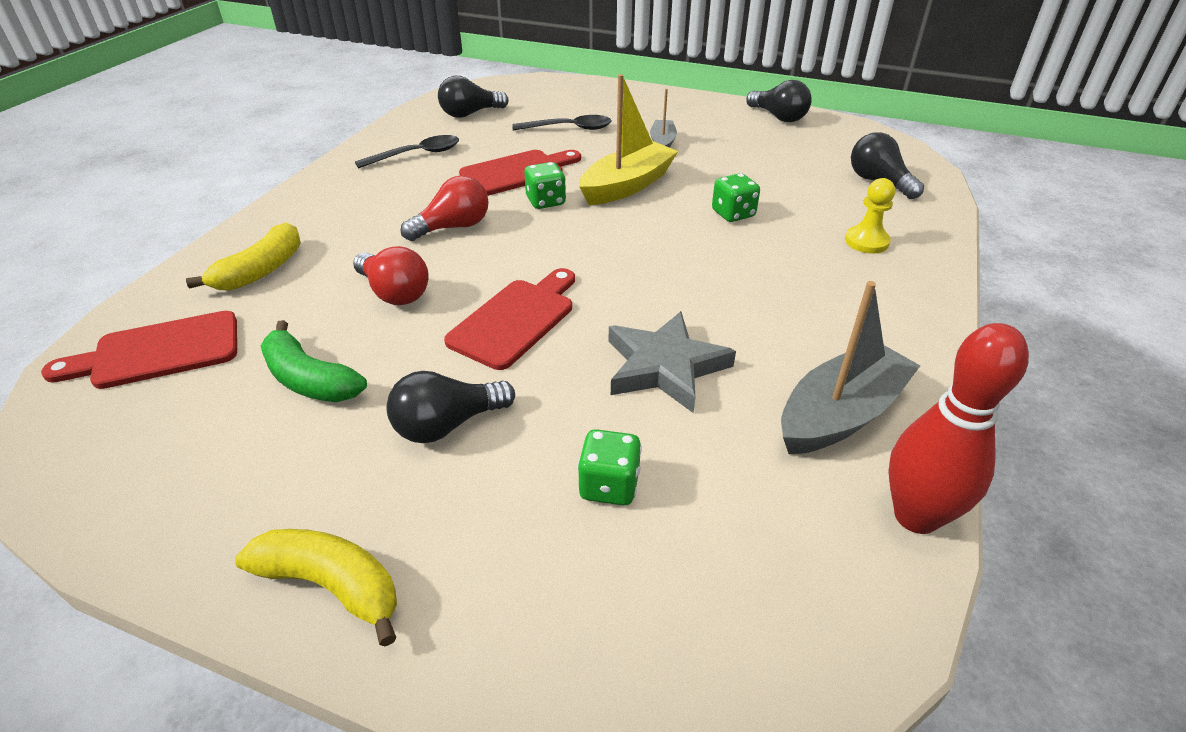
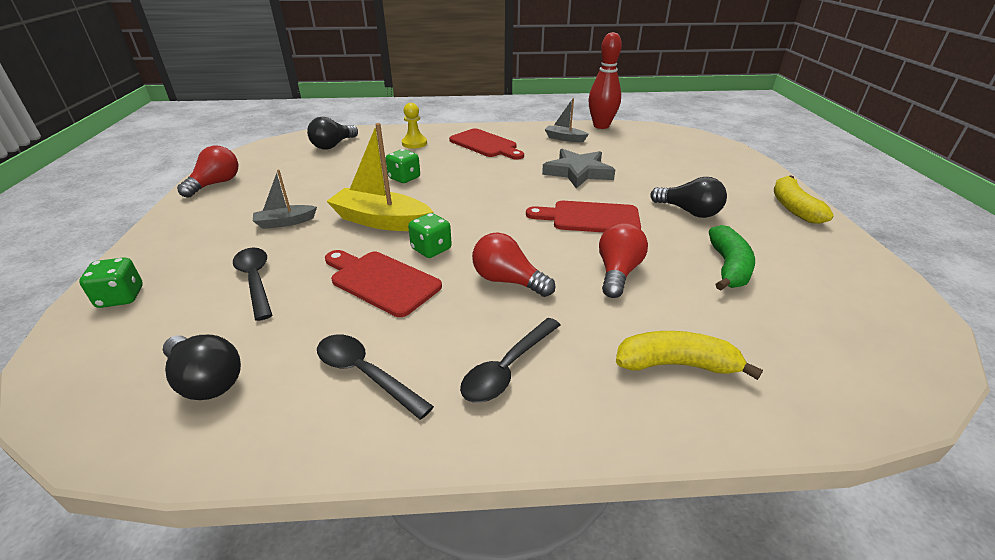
camera: 115 degrees left, 5 degrees down
red cutting board [41,311,237,389] -> red cutting board moved to [449,129,524,160]
green dice [577,429,642,506] -> green dice moved to [79,257,143,308]
black light bulb [746,80,812,122] -> red light bulb [177,146,238,198]
grey boat [781,281,920,454] -> grey boat [544,98,589,142], size x0.55
none -> black spoon [460,318,560,403]

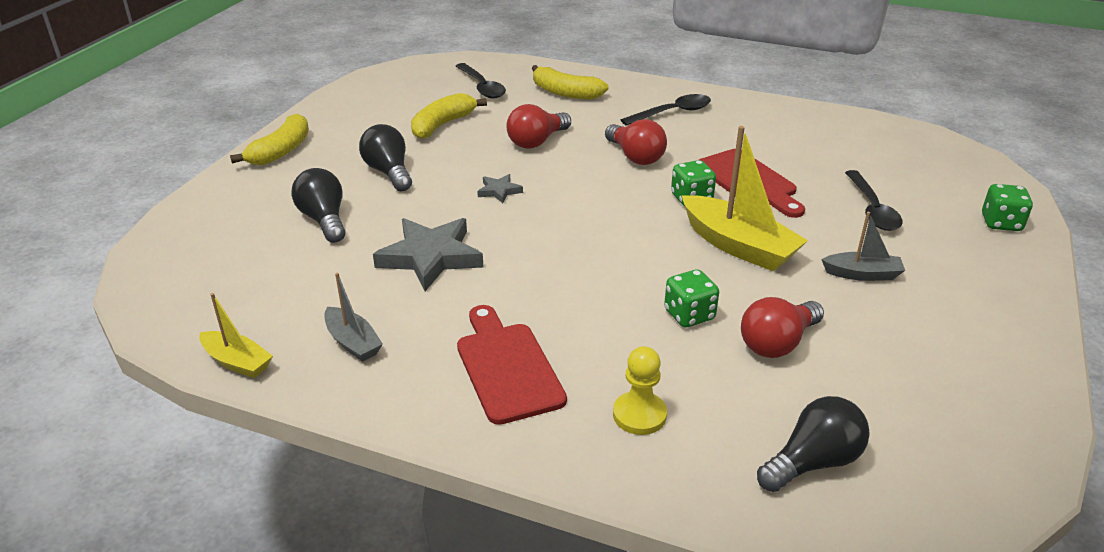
camera: 155 degrees left, 0 degrees up
black light bulb [163,335,241,400] -> black light bulb moved to [292,168,346,243]
red light bulb [177,146,238,198] -> red light bulb moved to [741,297,824,358]
black spoon [317,334,434,420] -> black spoon moved to [456,63,506,99]
red cutting board [526,201,641,232] -> grey star [477,174,523,203]
red bowling pin [588,32,622,129] -> yellow boat [199,293,273,378]
green banana [709,225,755,290] -> yellow banana [411,93,487,139]

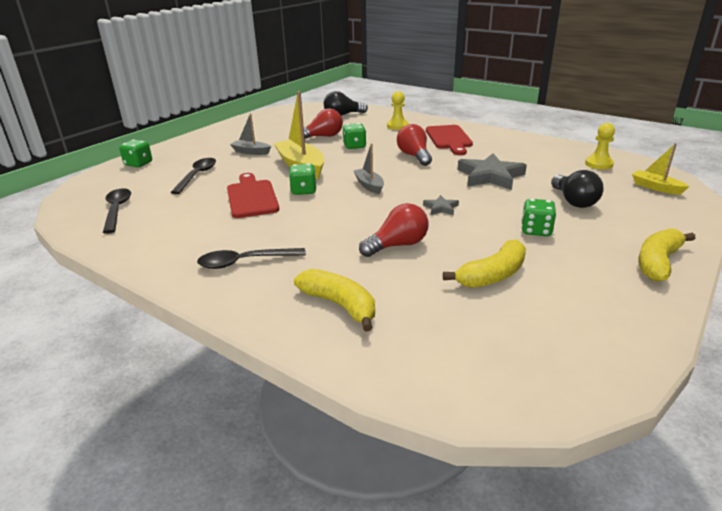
camera: 165 degrees left, 5 degrees down
yellow boat [199,293,273,378] -> yellow boat moved to [632,143,689,195]
grey boat [324,273,383,362] -> grey boat moved to [353,143,384,194]
black light bulb [359,124,412,191] -> green dice [521,199,556,236]
black spoon [456,63,506,99] -> black spoon moved to [103,188,131,234]
red light bulb [605,119,667,165] -> red light bulb moved to [397,124,432,166]
none -> yellow pawn [585,123,615,169]

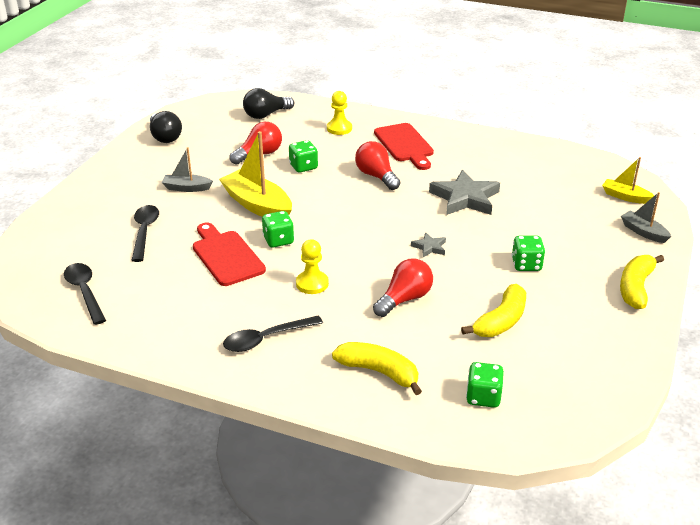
camera: 15 degrees left, 5 degrees up
green dice [119,139,152,167] -> green dice moved to [466,362,504,408]
grey boat [353,143,384,194] -> grey boat moved to [621,192,671,243]
black light bulb [551,170,603,208] -> black light bulb moved to [150,111,182,143]
yellow pawn [585,123,615,169] -> yellow pawn moved to [296,239,329,294]

